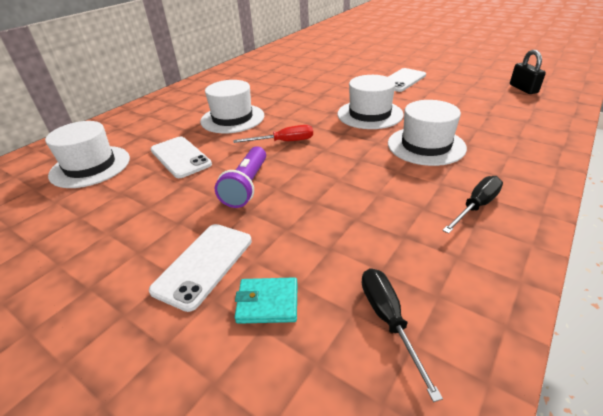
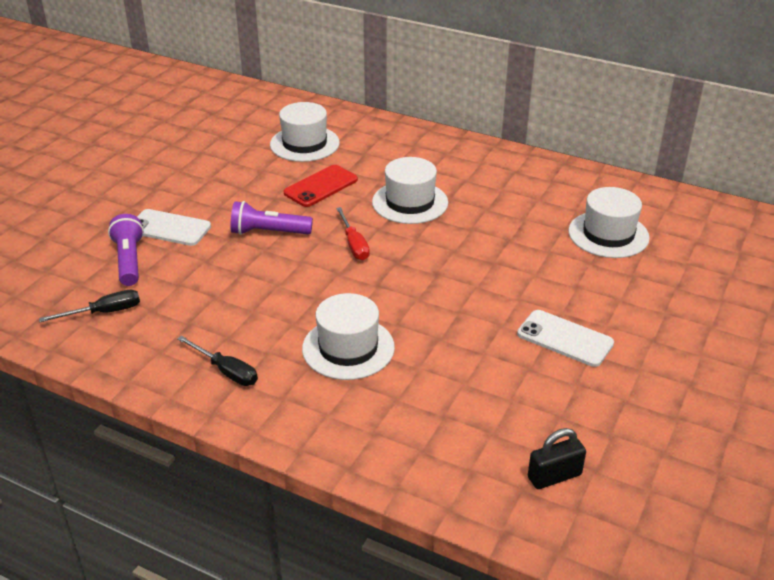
camera: 80 degrees right, 0 degrees up
white phone [150,137,212,178] -> red phone [284,165,358,207]
turquoise wallet [235,277,298,324] -> purple flashlight [108,214,144,286]
white hat [337,75,404,129] -> white hat moved to [568,187,650,258]

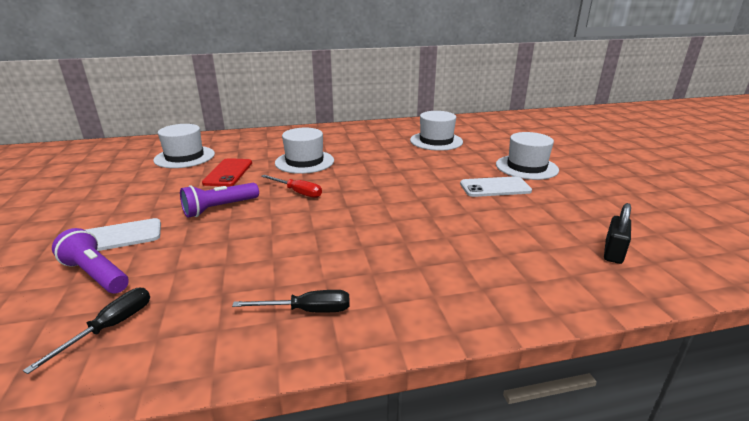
camera: 40 degrees left, 10 degrees down
white hat [302,293,395,380] -> white hat moved to [496,132,559,180]

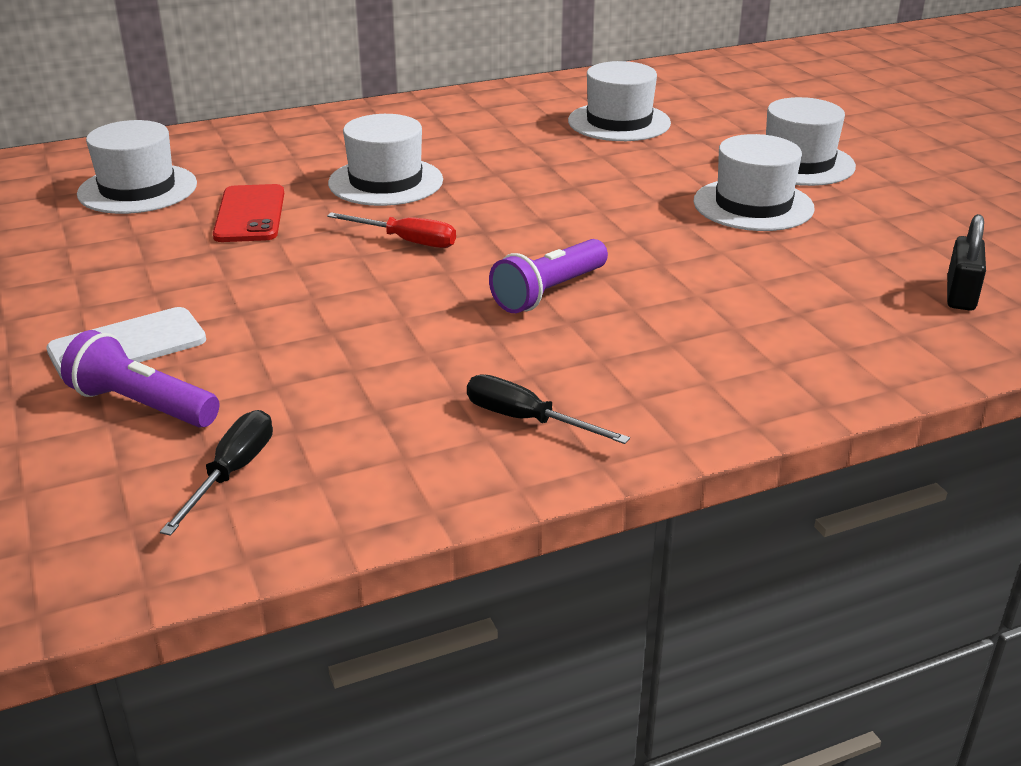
camera: 10 degrees left, 5 degrees up
purple flashlight [180,183,259,218] -> purple flashlight moved to [489,239,608,313]
black screwdriver [232,290,350,313] -> black screwdriver turned 135 degrees counterclockwise [467,374,630,444]
white phone [460,176,532,197] -> white hat [694,134,815,231]

